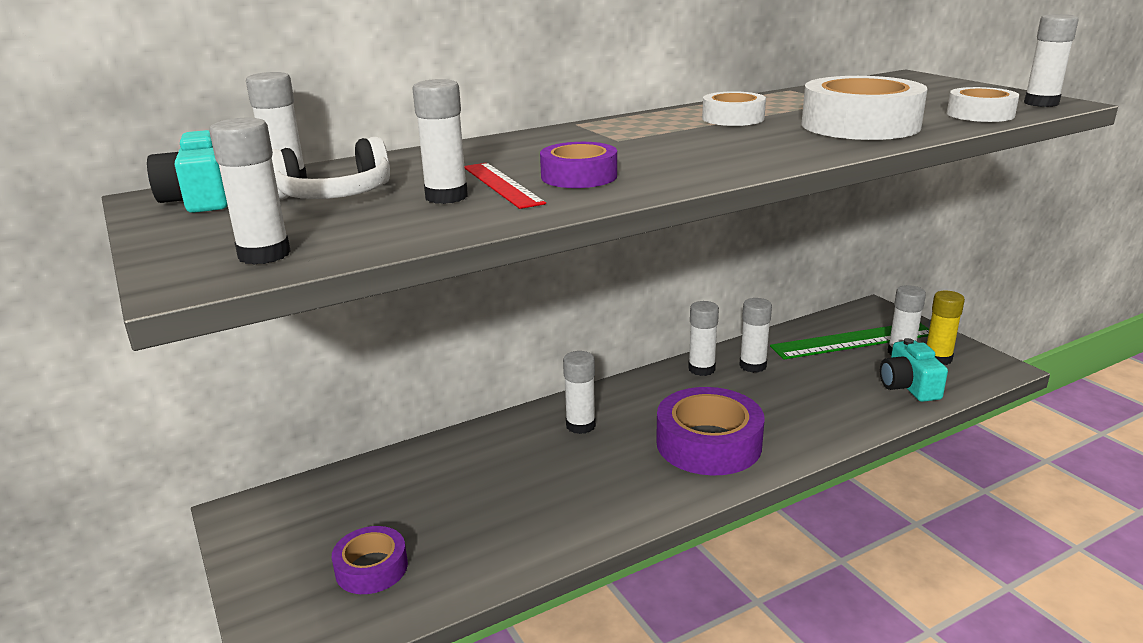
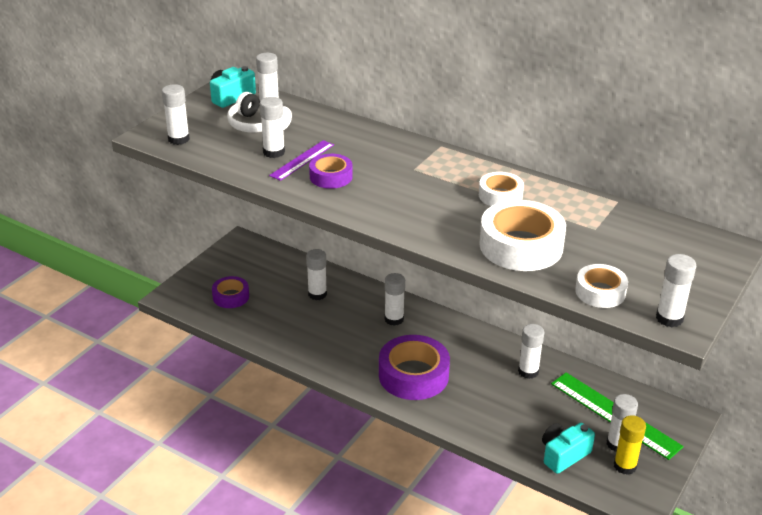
camera: 60 degrees right, 10 degrees up
red ruler [464,163,546,209] -> purple ruler [269,140,334,181]
white glue stick [688,301,719,376] -> white glue stick moved to [306,249,327,300]

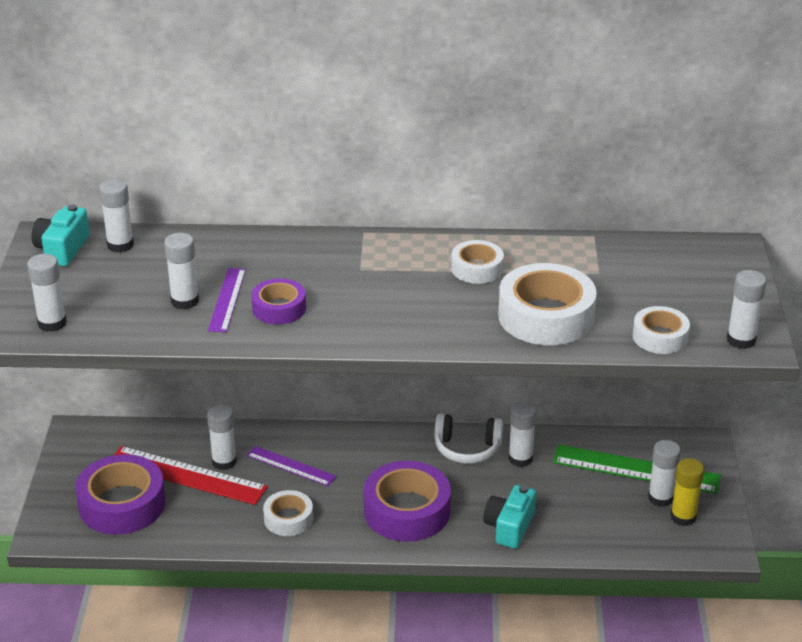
camera: 30 degrees left, 0 degrees up
purple tape [212,276,249,308] -> purple tape [75,454,166,535], size x1.77
white headphones [227,92,292,133] -> white headphones moved to [434,414,503,464]
white glue stick [384,273,405,326] -> none
turquoise camera [542,423,595,474] -> turquoise camera moved to [483,485,536,549]
none -> red ruler [114,446,268,505]
none -> purple ruler [246,446,337,486]
none -> white tape [263,490,313,536]

